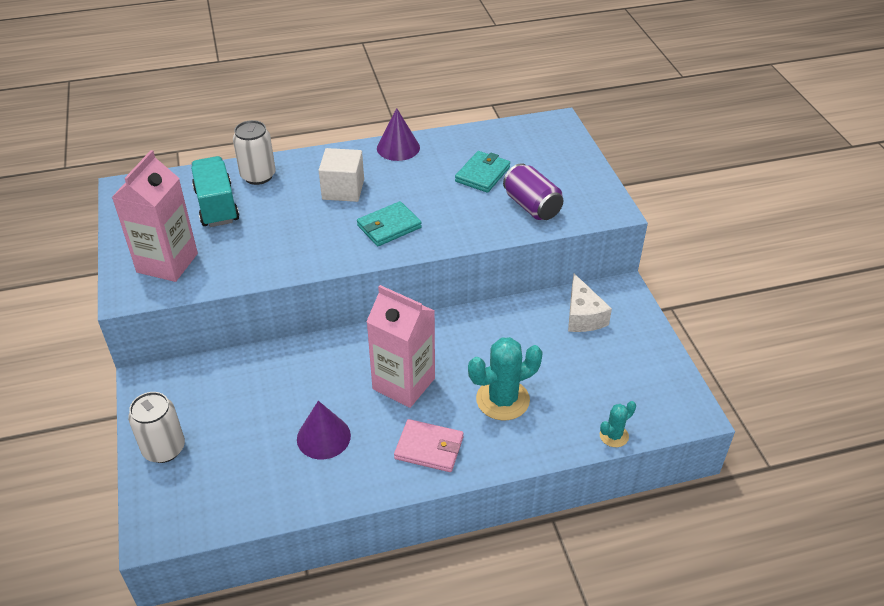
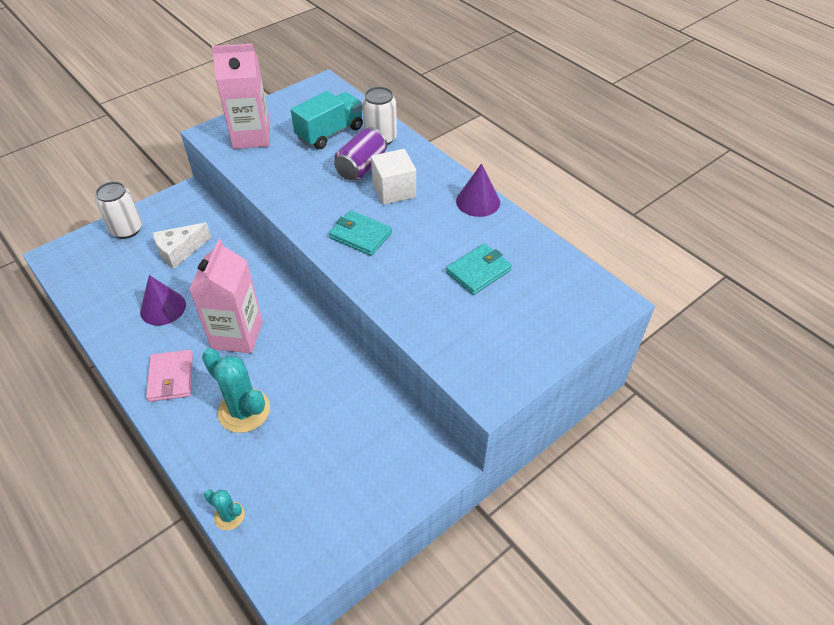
camera: 65 degrees right, 5 degrees up
turquoise wallet [455,151,510,193] -> turquoise wallet turned 45 degrees counterclockwise [446,243,512,295]
purple can [503,163,563,220] -> purple can moved to [334,127,387,180]
white cheese [568,274,612,332] -> white cheese moved to [153,222,211,269]

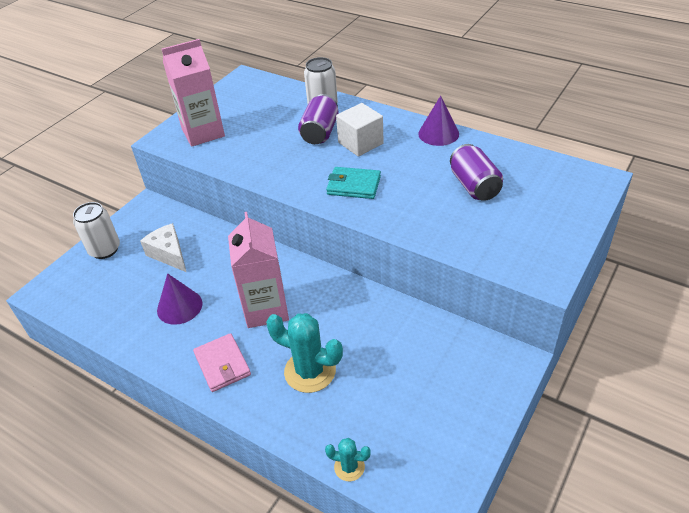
camera: 15 degrees left, 5 degrees down
white cheese [153,222,211,269] -> white cheese turned 105 degrees clockwise [140,223,186,272]
turquoise truck [291,91,363,149] -> none
turquoise wallet [446,243,512,295] -> purple can [450,144,503,201]

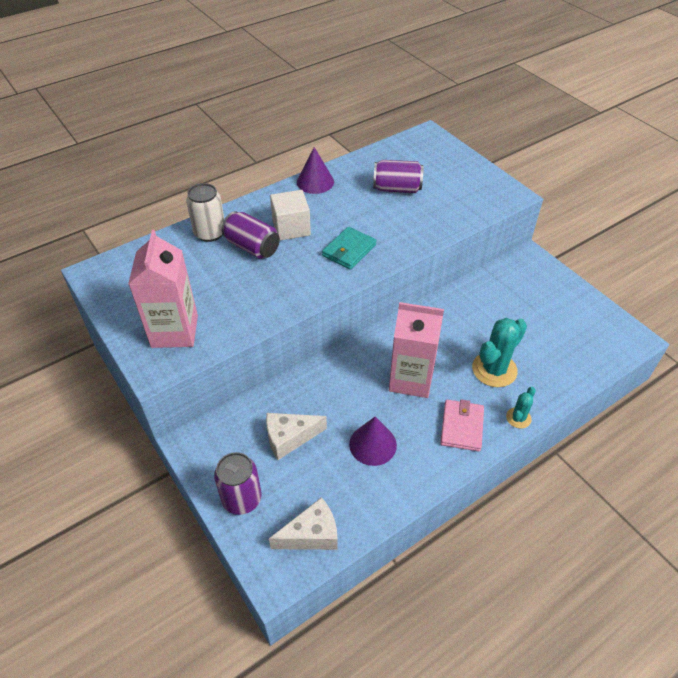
camera: 70 degrees left, 5 degrees up
white can [73,202,120,259] -> purple can [214,452,261,515]
pink wallet [193,333,251,392] -> pink wallet turned 75 degrees counterclockwise [440,399,484,452]
turquoise cactus [325,438,371,481] -> turquoise cactus moved to [506,387,536,429]
none -> white cheese [269,497,338,550]

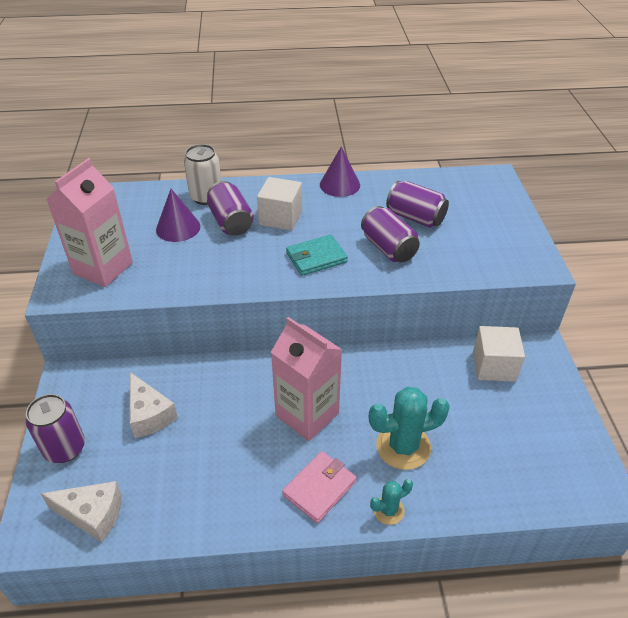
camera: 30 degrees right, 5 degrees down
white cheese [266,413,327,460] -> white cheese turned 135 degrees counterclockwise [130,372,178,438]
purple cone [349,417,397,466] -> purple cone moved to [156,189,200,242]
none -> purple can [361,206,420,262]
none -> white cube [473,326,525,382]

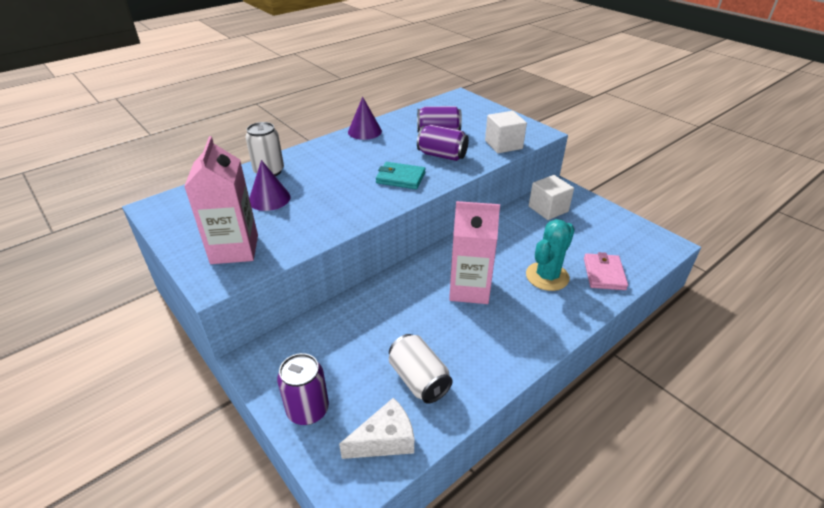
camera: 35 degrees left, 5 degrees down
white cheese [130,372,178,438] -> none
purple can [207,181,254,236] -> none
white cube [257,177,302,231] -> white cube moved to [485,111,527,153]
pink wallet [282,451,357,523] -> pink wallet moved to [584,252,628,290]
turquoise wallet [286,235,348,276] -> turquoise wallet turned 75 degrees clockwise [376,162,426,189]
turquoise cactus [370,479,413,525] -> none
none -> white can [389,334,453,404]

